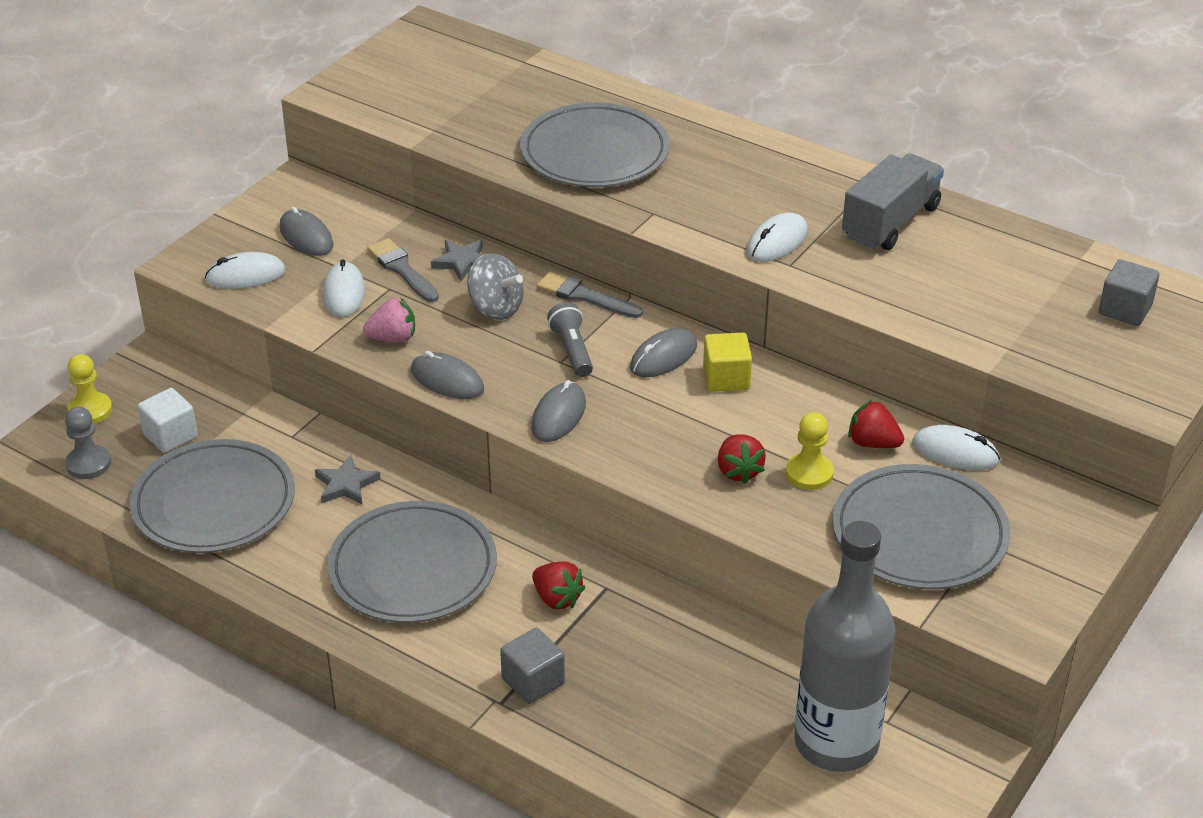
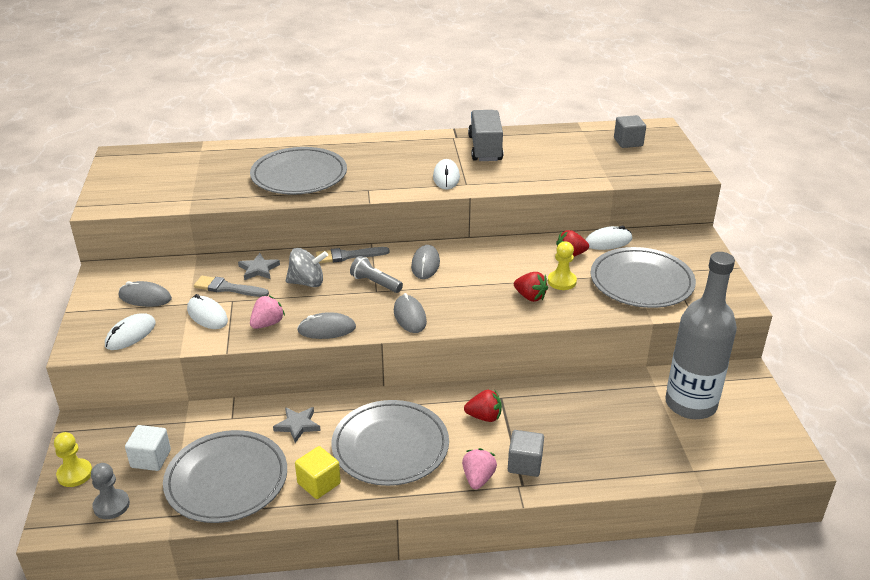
camera: 40 degrees left, 5 degrees down
yellow cube [703,333,752,392] -> yellow cube moved to [295,446,341,499]
none -> pink strawberry [462,448,497,489]

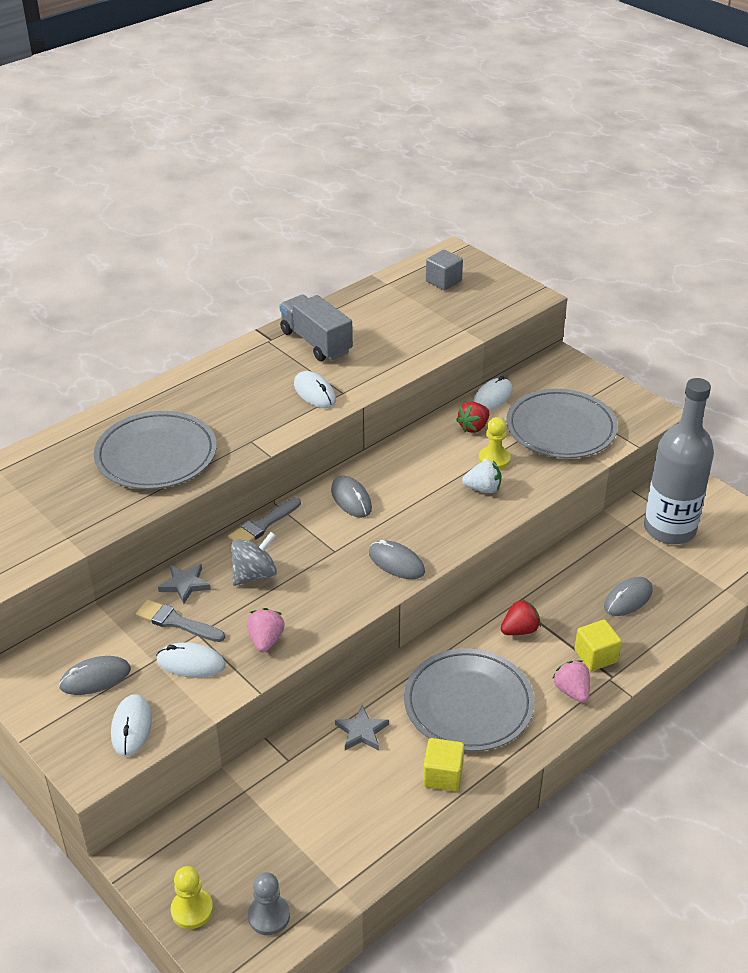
camera: 35 degrees left, 5 degrees up
white cube [125,425,171,471] -> none
grey plate [163,430,287,523] -> none
grey brush [194,276,269,297] -> grey brush turned 45 degrees clockwise [136,600,225,642]
grey mouse [297,312,356,339] -> grey mouse moved to [604,577,653,616]
grey flashlight [350,256,403,293] -> none
grey cube [508,430,544,477] -> yellow cube [575,620,622,671]
red strawberry [514,272,548,302] -> white strawberry [462,460,501,493]

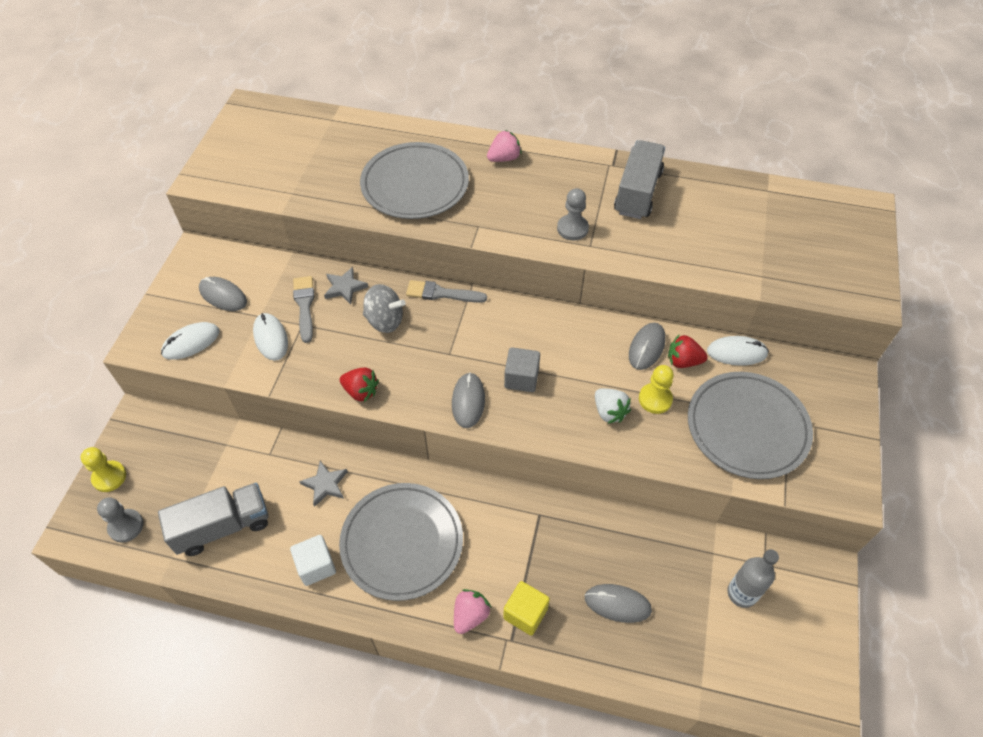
camera: 55 degrees right, 15 degrees up
pink strawberry [247,608,285,652] -> pink strawberry moved to [487,130,522,162]
white mouse [294,371,336,408] -> grey pawn [557,188,589,240]
grey mouse [331,476,372,518] -> grey mouse moved to [629,323,666,370]
yellow cube [423,738,464,792] -> white cube [290,535,336,586]
grey cube [426,250,463,290] -> grey cube moved to [504,347,540,392]
red strawberry [501,599,541,635] -> red strawberry moved to [340,367,379,402]
grey bottle [644,378,714,544] -> grey bottle [727,549,779,608], size x0.51
none -> grey truck [158,483,268,556]

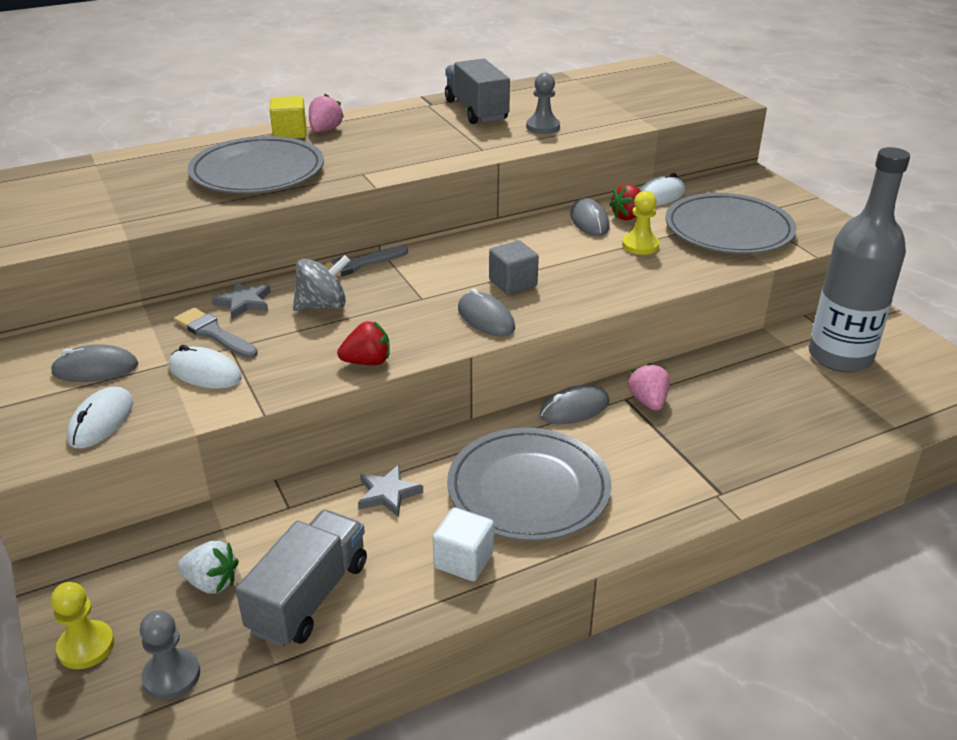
camera: 40 degrees left, 20 degrees down
pink strawberry [454,589,491,634] -> pink strawberry moved to [628,363,670,411]
yellow cube [503,581,550,635] -> yellow cube moved to [270,96,307,139]
grey pawn [557,188,589,240] -> grey pawn moved to [526,73,560,134]
grey mouse [585,584,652,623] -> grey mouse moved to [539,385,609,424]
white strawberry [595,388,631,424] -> white strawberry moved to [178,541,239,594]
grey bottle [727,549,779,608] -> grey bottle [809,147,910,372], size x1.95

